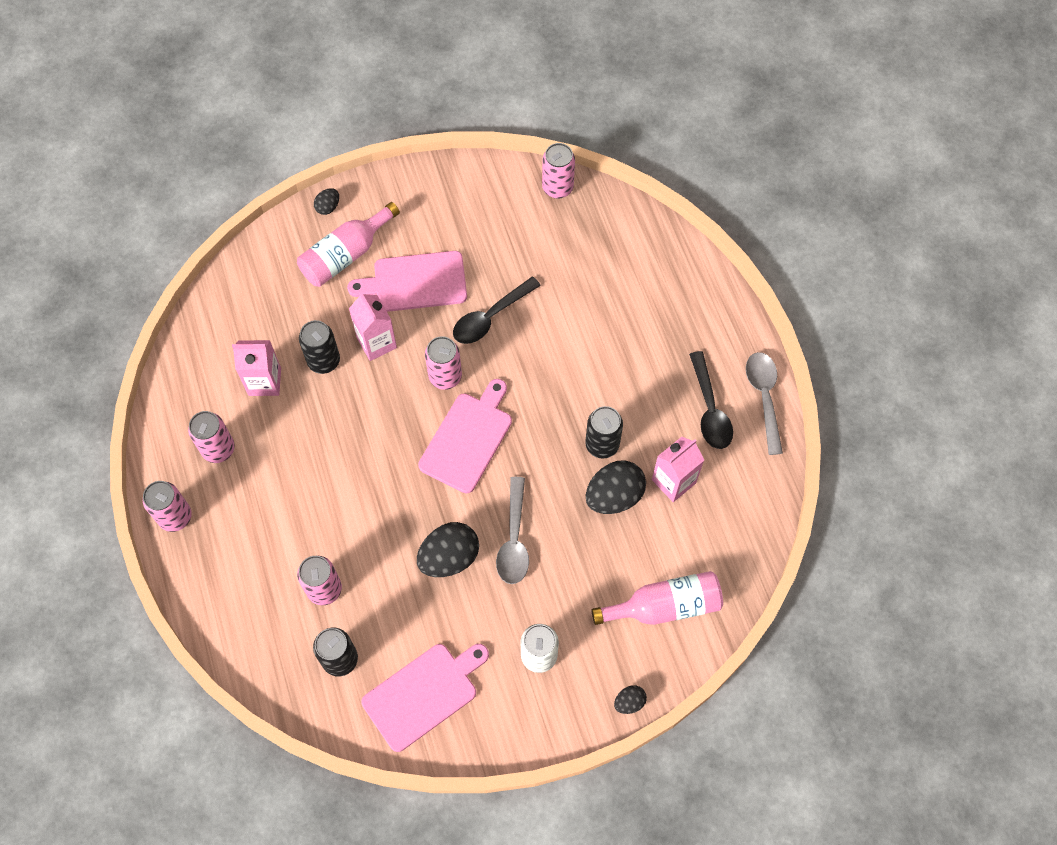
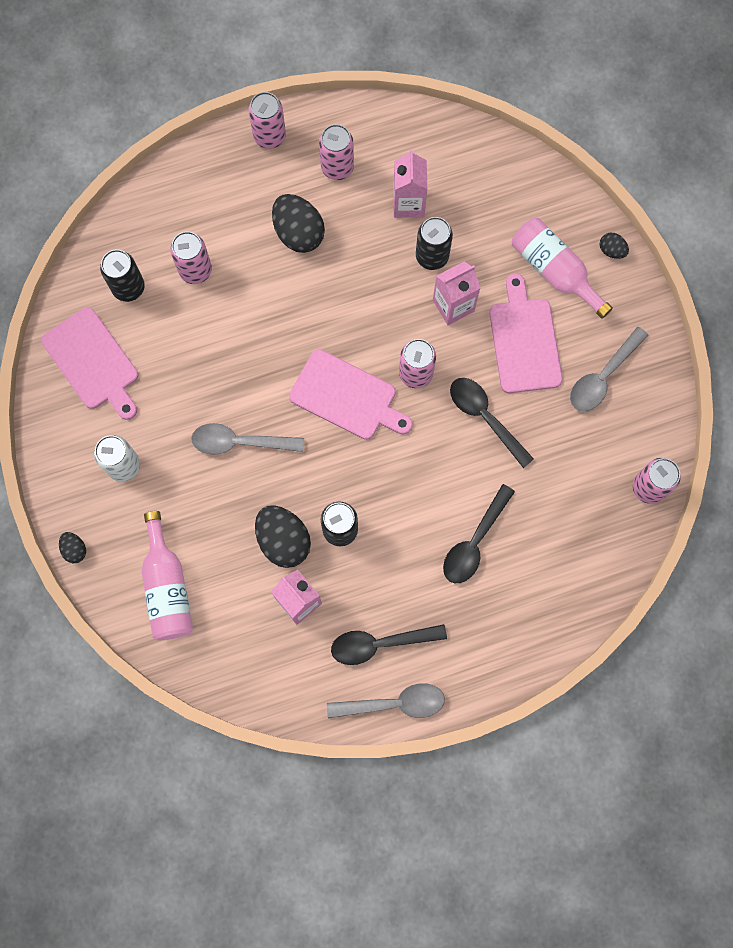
camera: 90 degrees right, 10 degrees up
black egg [417,522,479,577] -> black egg moved to [272,194,325,253]
none -> black spoon [443,484,515,583]
none -> grey spoon [570,327,649,411]

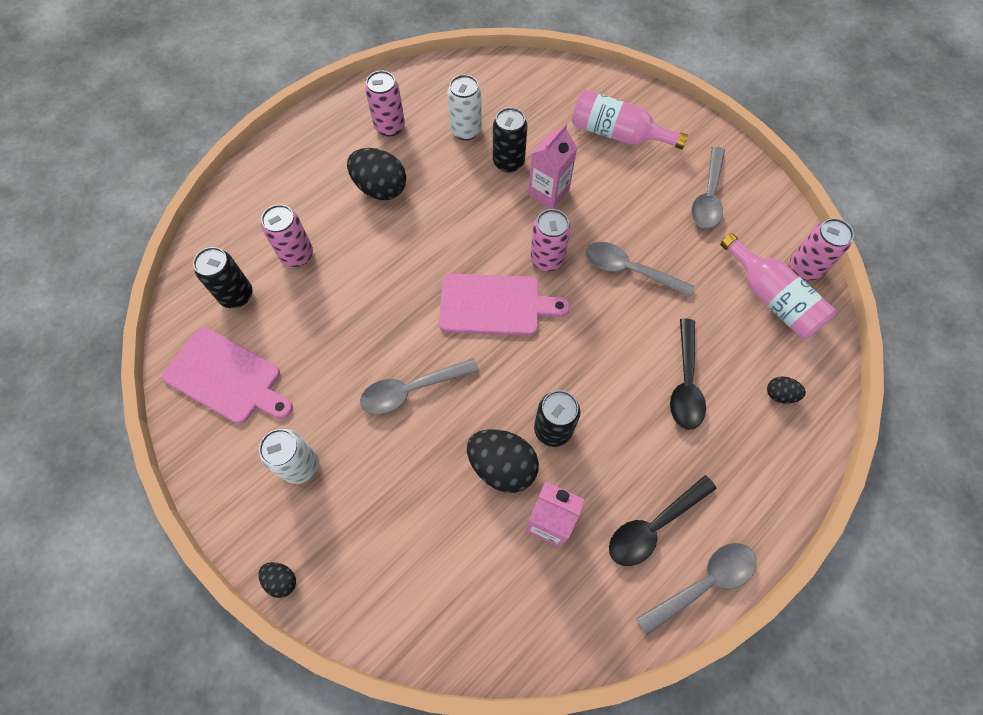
camera: 25 degrees left, 10 degrees down
pink bottle [142,511,193,640] -> pink bottle moved to [720,233,836,339]
pink can [249,92,286,149] -> none
pink carton [393,149,427,218] -> white can [447,75,482,140]
black spoon [450,378,534,468] -> grey spoon [586,242,694,298]
pink cutting board [489,273,563,393] -> none
black egg [600,233,629,259] -> black egg moved to [767,377,806,403]

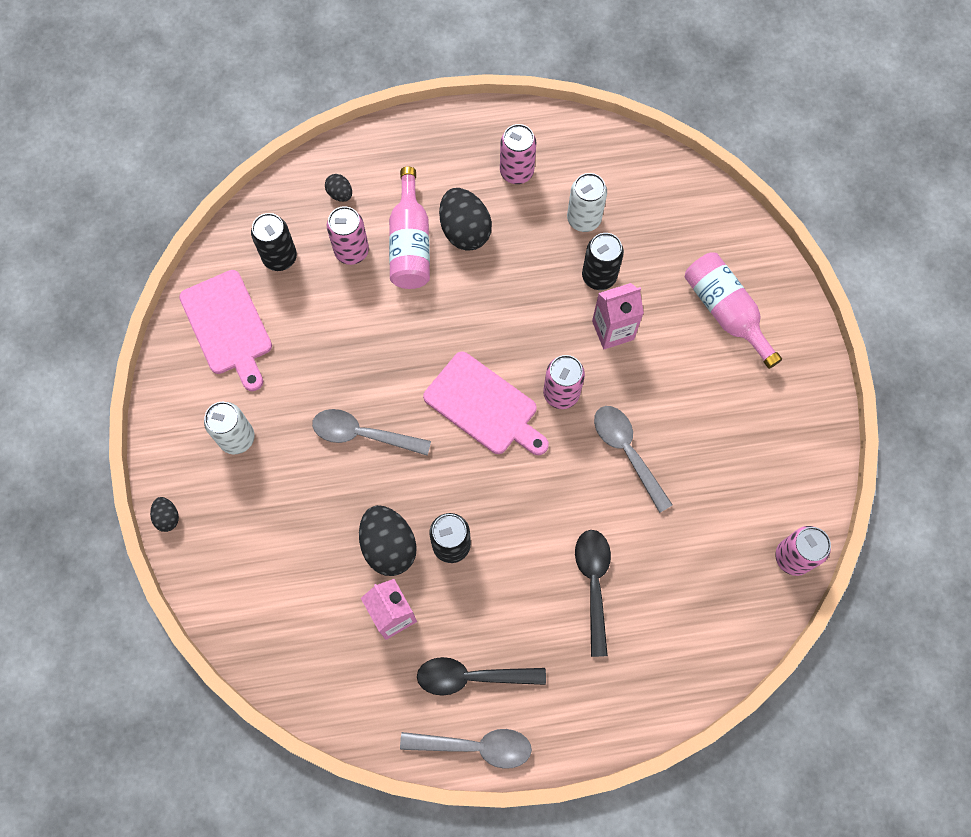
camera: 35 degrees right, 5 degrees up
black spoon [670,318,706,430] -> black spoon turned 135 degrees clockwise [575,530,611,657]
grey spoon [691,147,725,229] -> none
pink bottle [720,233,836,339] -> pink bottle moved to [389,167,430,289]
black egg [767,377,806,403] -> black egg moved to [325,174,352,202]

